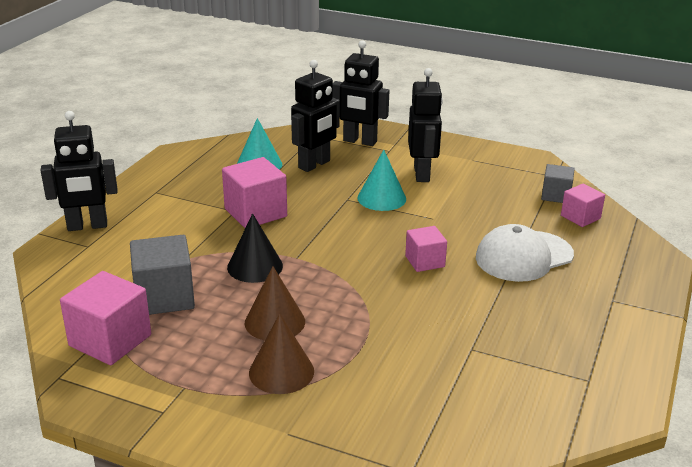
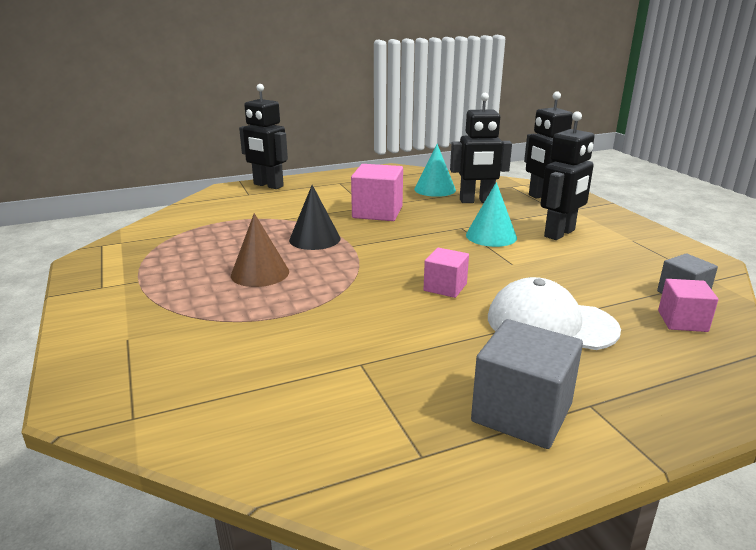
camera: 45 degrees right, 5 degrees down
pink cube [60,271,151,365] -> none
grey cube [130,235,195,315] -> grey cube moved to [471,319,583,449]
brown cone [249,313,314,394] -> none

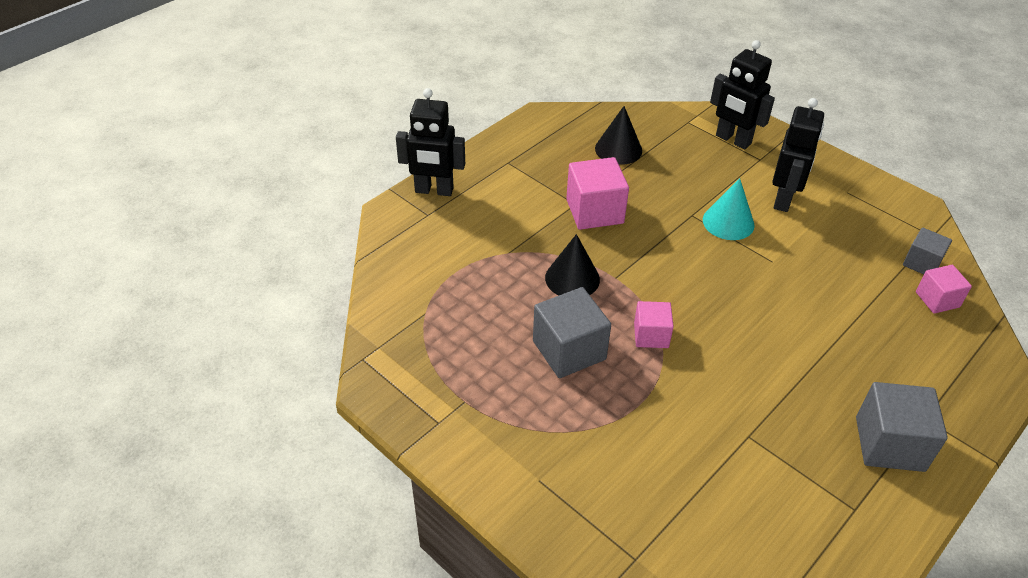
camera: 25 degrees left, 20 degrees up
brown cone [231,213,289,287] -> grey cube [533,287,611,378]
turquoise cone [414,144,456,197] -> black cone [595,106,642,165]
pink cube [424,248,469,298] -> pink cube moved to [634,301,674,348]
black robot [450,93,512,203] -> none
white cap [488,277,621,350] -> none

